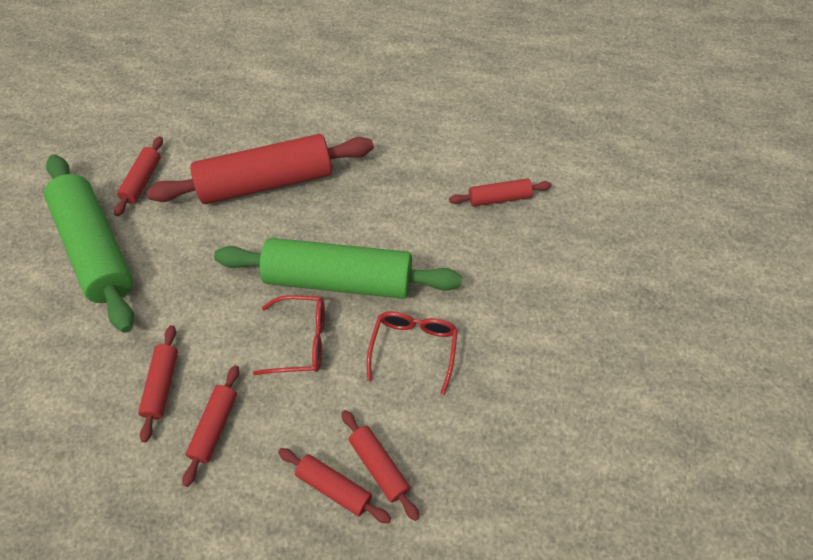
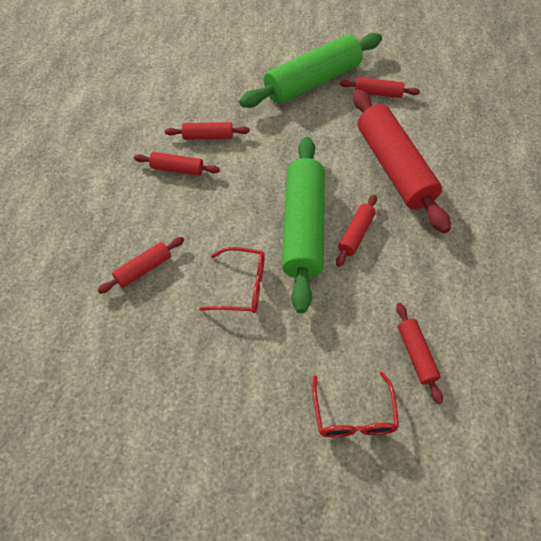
camera: 85 degrees right, 0 degrees up
red glasses [253,295,325,375] -> red glasses moved to [312,372,399,437]
red rolling pin [278,448,391,523] -> red rolling pin moved to [336,195,377,267]

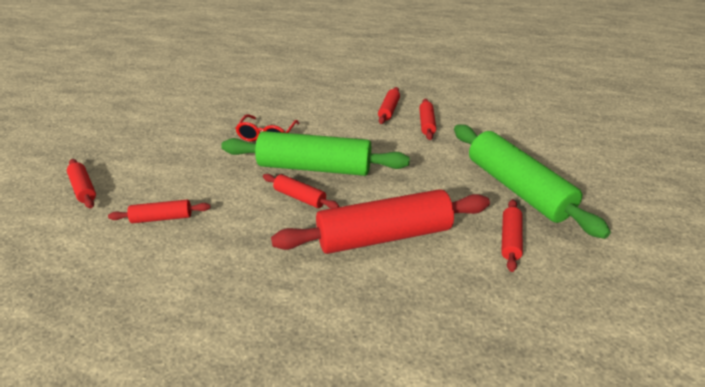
camera: 95 degrees right, 20 degrees down
red rolling pin [97,237,184,294] -> red rolling pin moved to [67,159,96,209]
red glasses [312,372,399,437] -> none

